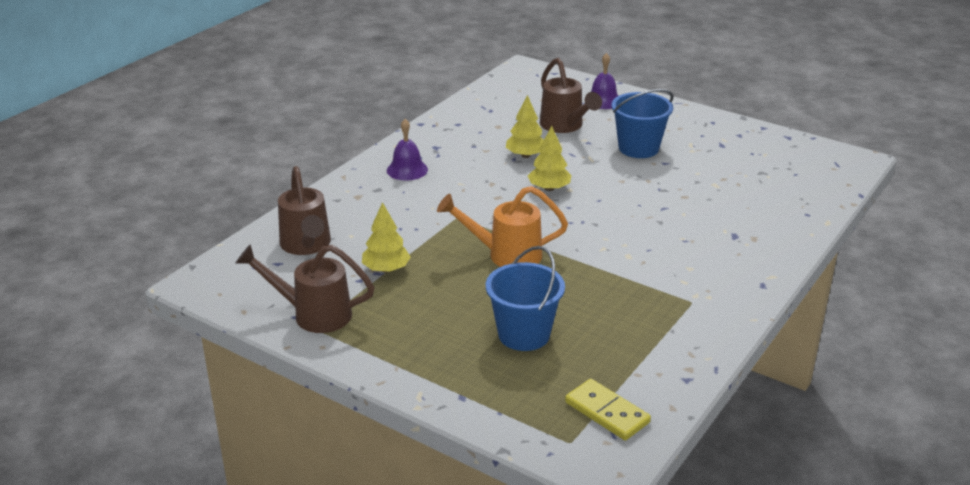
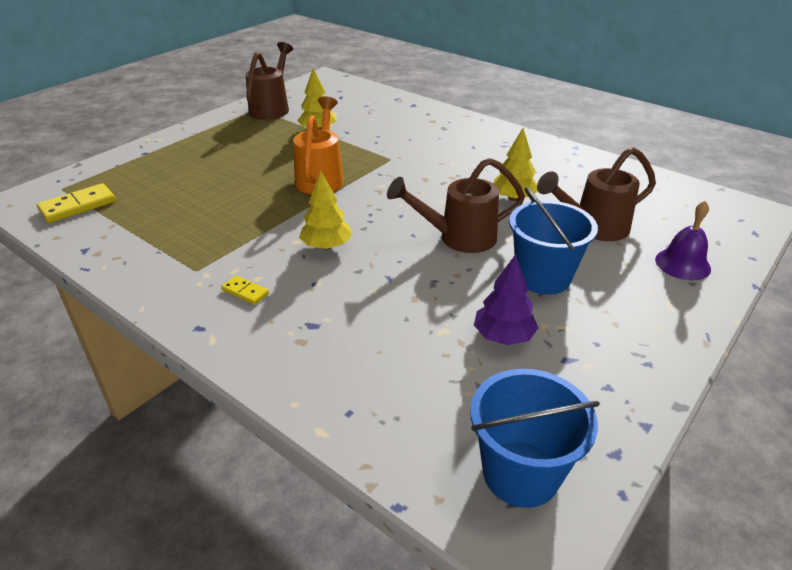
camera: 95 degrees right, 5 degrees up
brown watering can [278,166,331,255] -> brown watering can moved to [387,158,525,253]
purple bell [387,119,428,181] -> none
blue bucket [486,246,565,351] -> blue bucket moved to [470,369,600,508]
yellow tree [528,126,571,191] -> yellow tree moved to [299,171,353,250]
none -> yellow domino [221,276,269,305]
none -> purple tree [474,254,538,345]

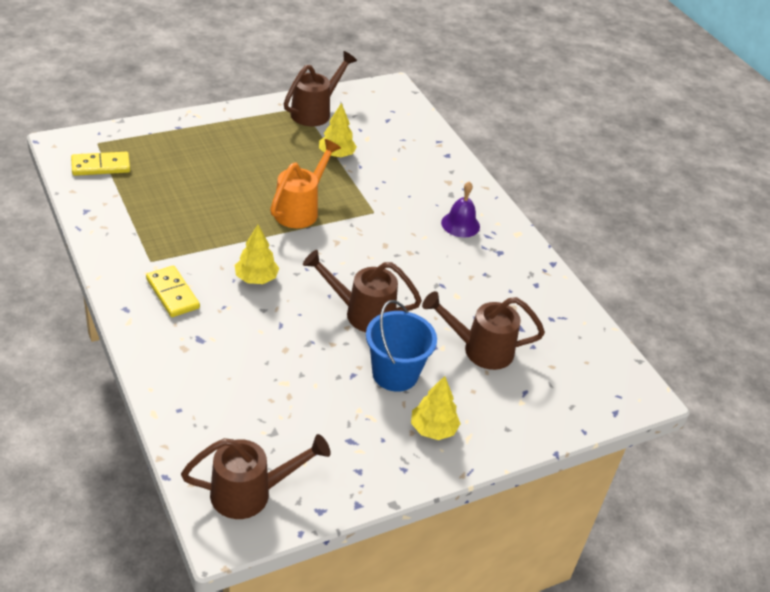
camera: 20 degrees right, 5 degrees up
yellow domino [221,276,269,305] -> yellow domino [146,265,200,317], size x1.79
blue bucket [470,369,600,508] -> brown watering can [181,434,331,519]
purple tree [474,254,538,345] -> none
yellow tree [493,128,538,201] -> yellow tree moved to [411,376,461,440]
purple bell [655,201,711,280] -> purple bell moved to [441,181,480,237]

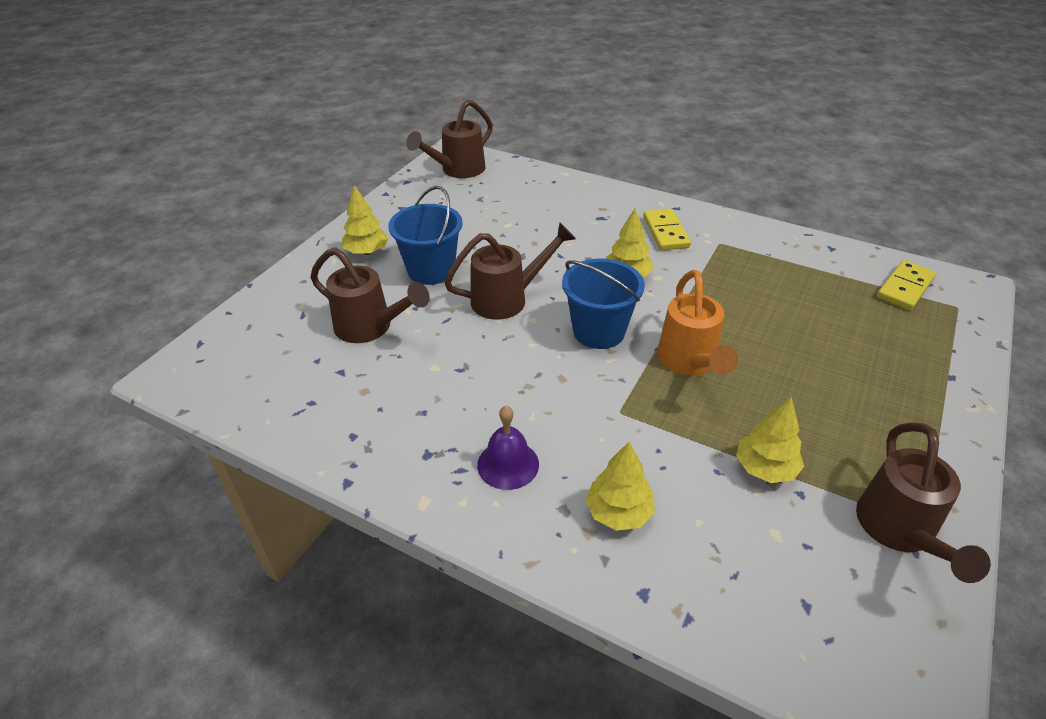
camera: 150 degrees right, 0 degrees up
yellow domino [146,265,200,317] -> yellow domino turned 60 degrees clockwise [643,208,691,250]
brown watering can [422,291,545,370] -> brown watering can turned 60 degrees clockwise [310,247,430,343]
none -> blue bucket [562,258,645,349]
none -> yellow tree [585,442,655,531]

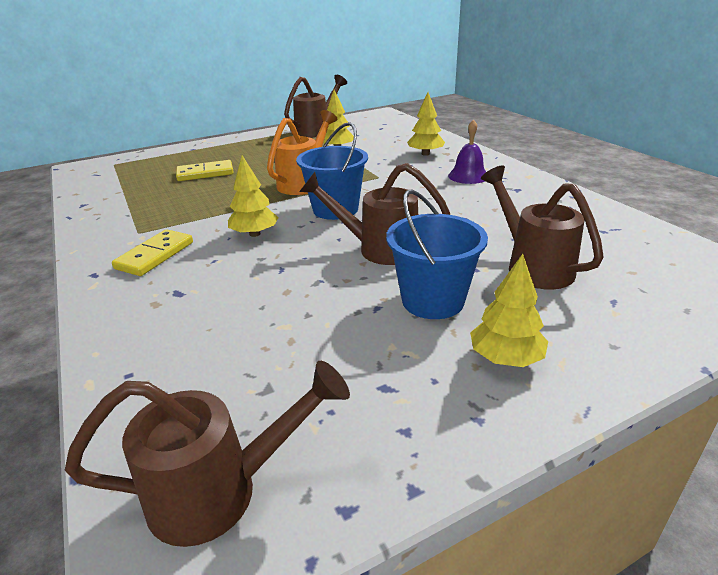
camera: 145 degrees left, 10 degrees down
yellow domino [877,260,936,310] -> yellow domino moved to [176,160,234,181]

